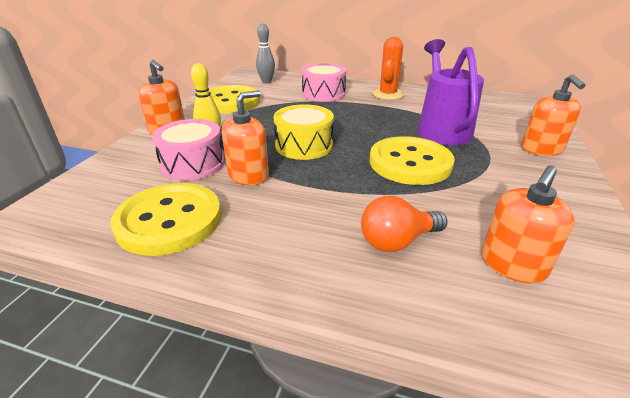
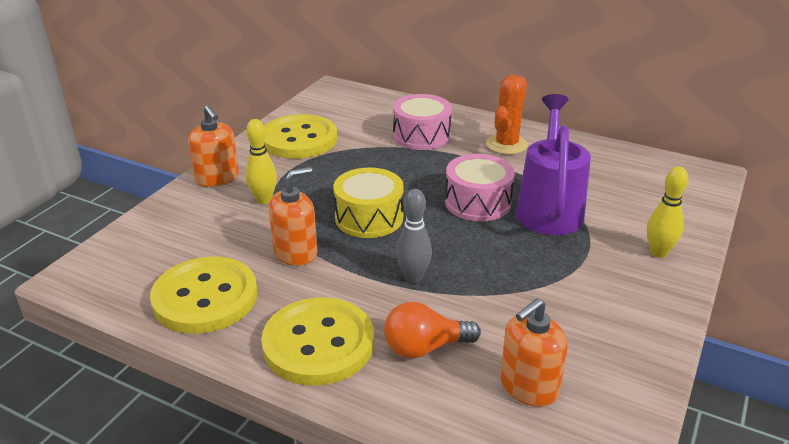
camera: 10 degrees right, 0 degrees up
pink drum [152,119,225,181] -> pink drum moved to [445,154,515,222]
grey bowling pin [256,23,275,84] -> grey bowling pin moved to [396,189,432,283]
yellow button [369,136,455,185] -> yellow button moved to [261,297,374,386]
orange soap dispenser [521,74,586,156] -> yellow bowling pin [647,166,688,258]

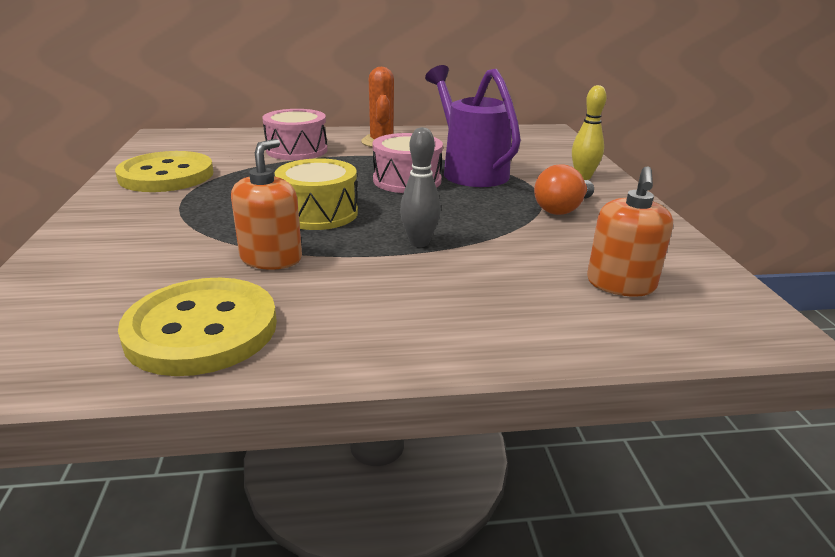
camera: 35 degrees left, 5 degrees down
orange soap dispenser [188,105,239,187] -> none
yellow bowling pin [245,119,277,204] -> none
yellow button [261,297,374,386] -> none
orange light bulb [384,302,481,358] -> orange light bulb moved to [534,164,594,215]

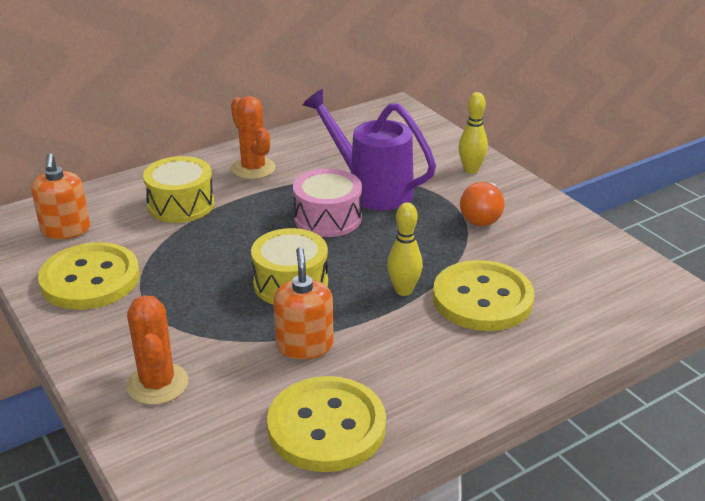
camera: 25 degrees left, 5 degrees up
pink drum [262,109,327,160] -> yellow drum [143,156,214,223]
grey bowling pin [400,127,441,247] -> yellow bowling pin [387,202,423,296]
orange soap dispenser [587,166,673,297] -> orange soap dispenser moved to [31,153,90,240]
none -> orange cactus [126,295,188,405]
none -> yellow button [433,260,535,331]

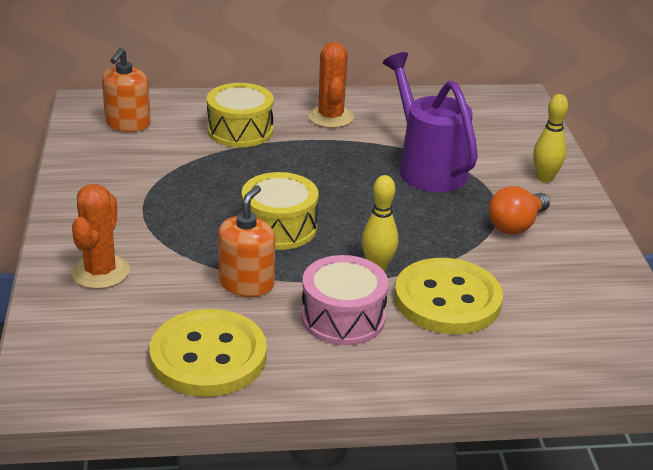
camera: 25 degrees right, 0 degrees up
yellow button [38,242,140,310] -> none
pink drum [293,168,362,237] -> pink drum moved to [301,255,388,345]

